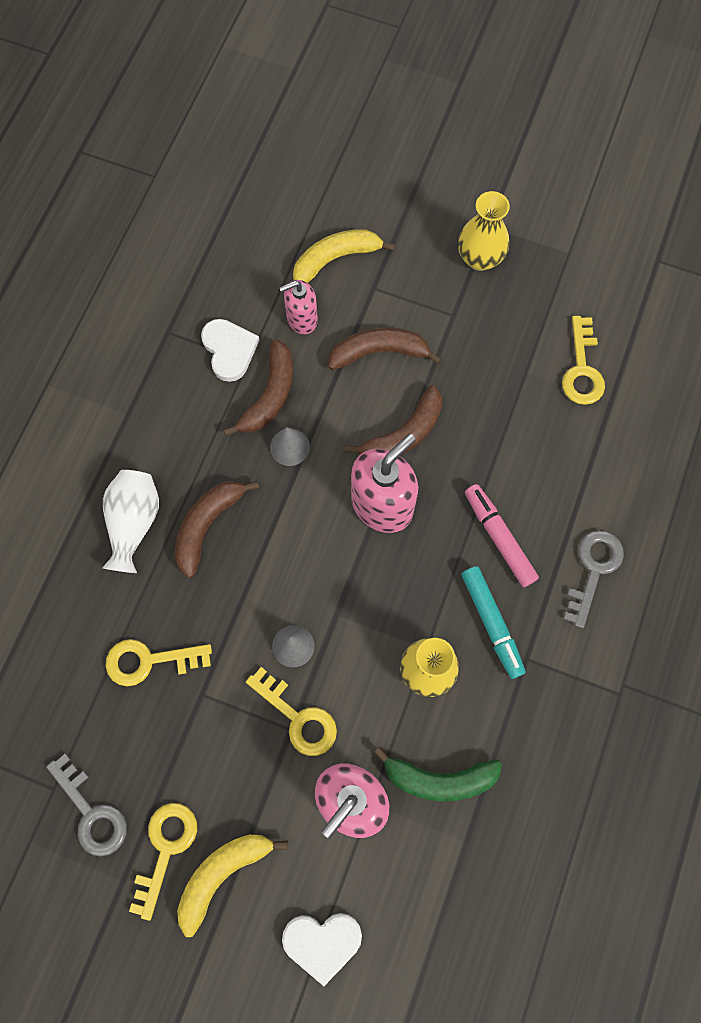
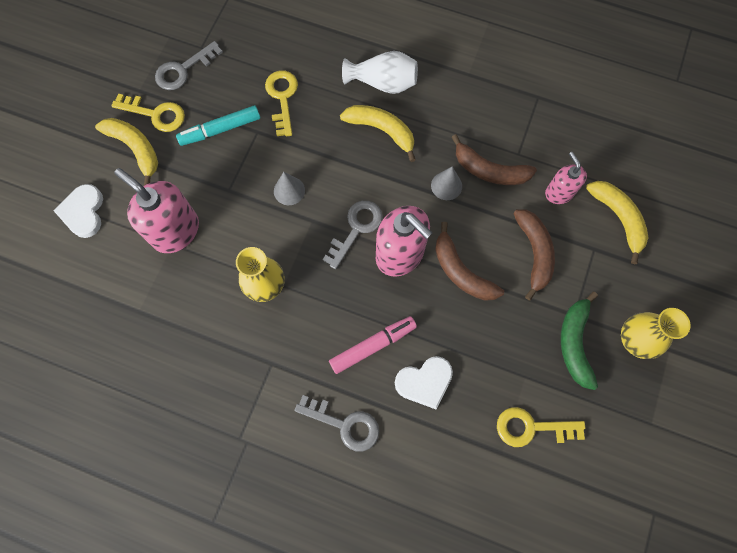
camera: 90 degrees right, 0 degrees up
brown banana [175,481,259,578] -> yellow banana [340,105,416,162]
white heart [201,319,259,382] -> white heart moved to [395,356,453,409]
yellow key [246,667,337,756] -> none
green banana [374,747,502,801] -> green banana moved to [561,292,598,390]
turquoise marker [461,566,526,679] -> turquoise marker moved to [176,105,260,146]
none -> grey key [323,201,383,269]

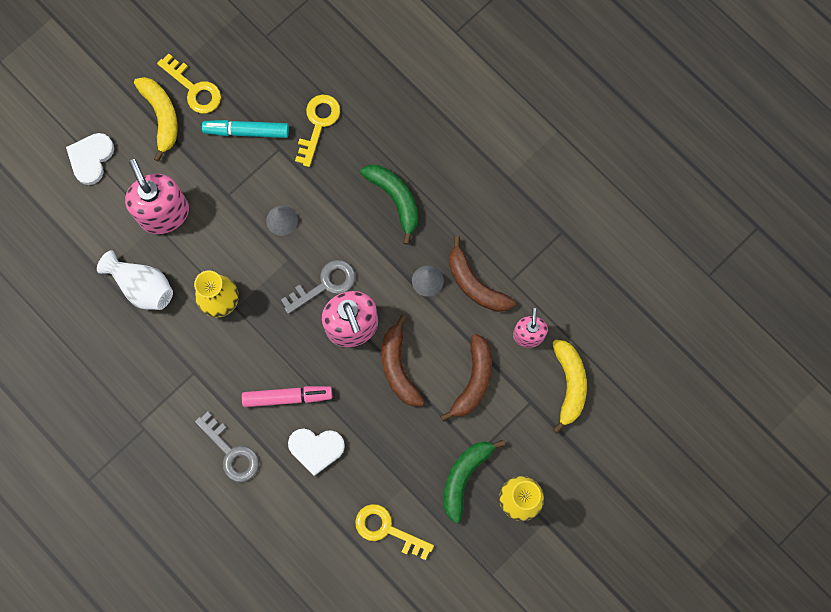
camera: 25 degrees right, 5 degrees up
grey key [155,41,223,90] -> none
yellow banana [340,105,416,162] -> green banana [360,165,418,245]
white vase [342,51,418,94] -> white vase moved to [97,250,173,310]

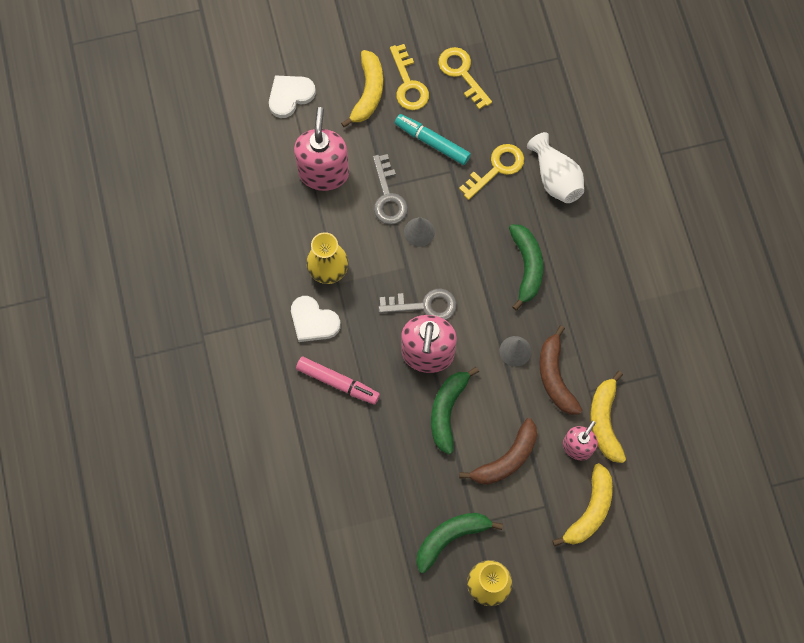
camera: 30 degrees right, 5 degrees down
white vase [97,250,173,310] -> white vase moved to [527,132,584,203]
grey key [195,412,259,482] -> grey key moved to [373,154,408,225]
white heart [288,428,345,476] -> white heart moved to [291,296,341,342]
yellow key [355,504,434,560] -> yellow key moved to [438,47,492,110]
brown banana [381,315,425,406] -> green banana [431,367,479,454]
none -> yellow banana [590,371,626,463]

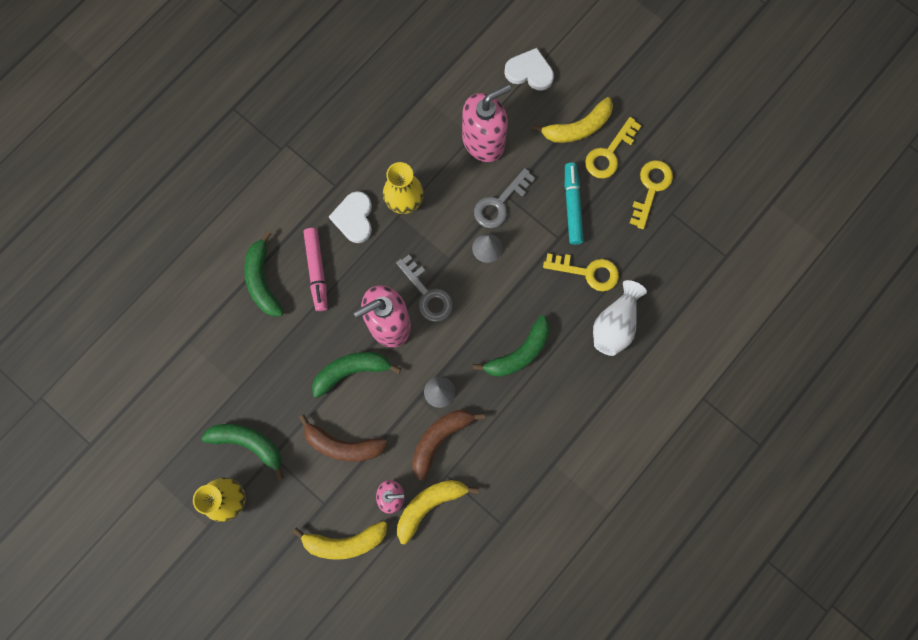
camera: 55 degrees right, 5 degrees up
none -> green banana [244,231,284,317]

